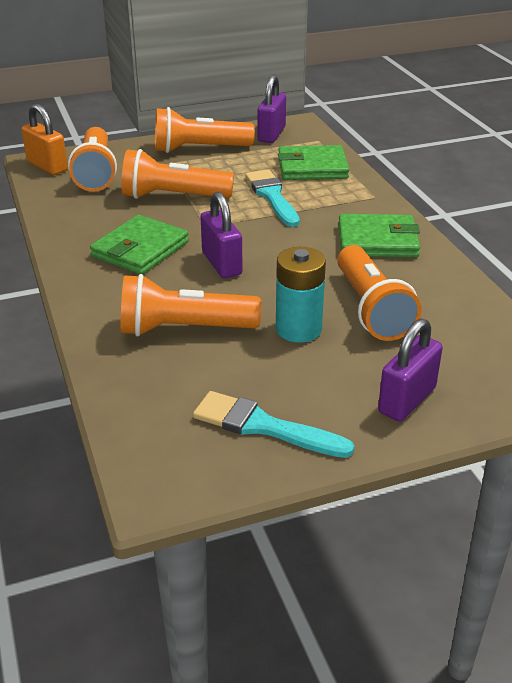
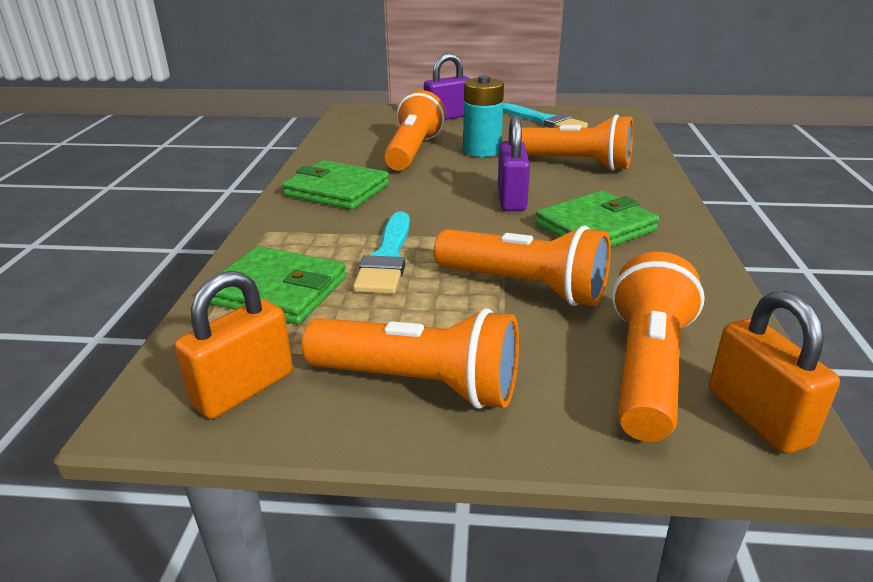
camera: 155 degrees left, 5 degrees down
purple padlock [258,75,286,143] -> orange padlock [174,271,293,419]

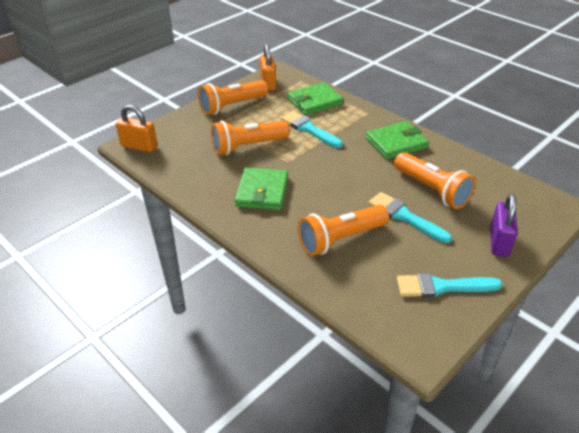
camera: 130 degrees right, 10 degrees up
turquoise battery [463,75,504,157] -> turquoise brush [368,192,452,243]
purple padlock [498,116,530,211] -> none
orange flashlight [612,252,705,442] -> none

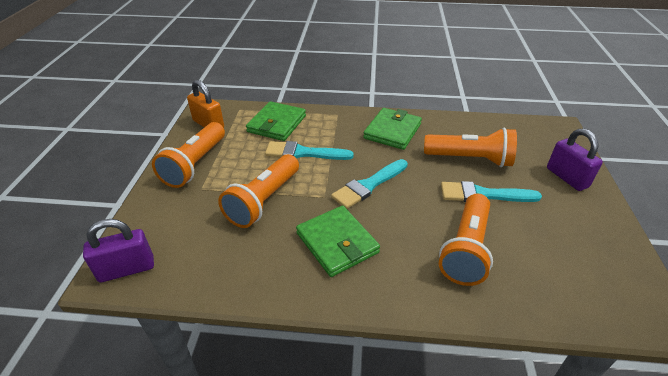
camera: 40 degrees left, 0 degrees up
orange padlock [116,105,158,152] -> purple padlock [83,219,154,282]
turquoise brush [397,273,502,297] -> turquoise brush moved to [331,159,408,209]

